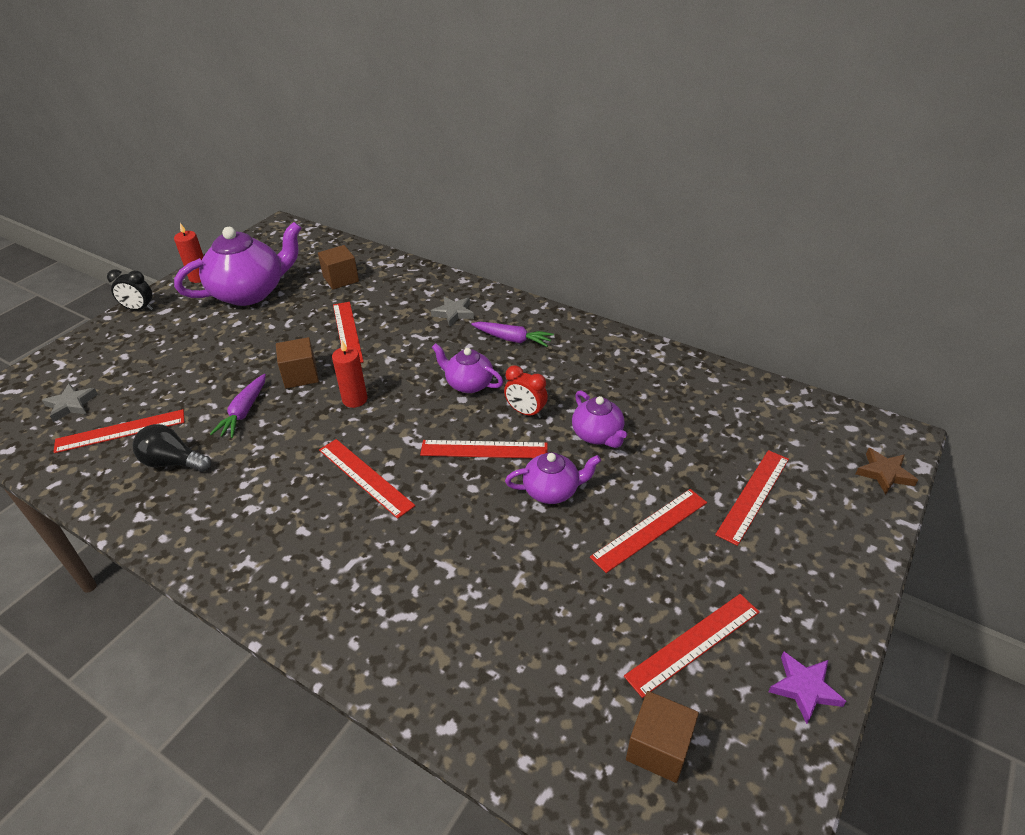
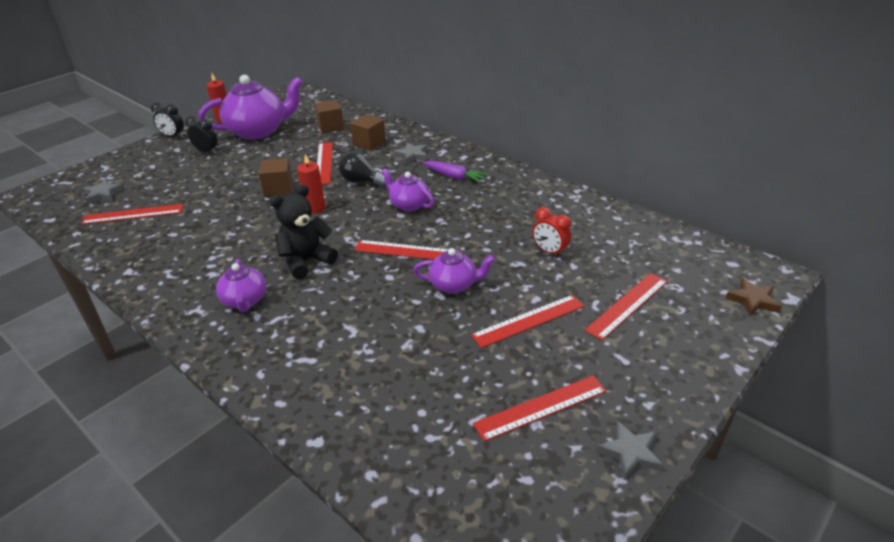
camera: 10 degrees right, 5 degrees down
black light bulb [132,424,211,472] -> black light bulb moved to [338,152,386,188]
purple carrot [210,374,266,438] -> none
red ruler [319,439,415,519] -> black teddy bear [270,184,338,279]
red clock [504,366,548,418] -> red clock moved to [532,207,571,257]
purple teapot [572,391,627,448] -> purple teapot moved to [216,259,266,312]
brown cube [626,691,699,783] -> brown cube moved to [350,114,386,151]
purple star [768,651,846,724] -> grey star [597,421,664,480]
none -> black clock [186,116,217,154]

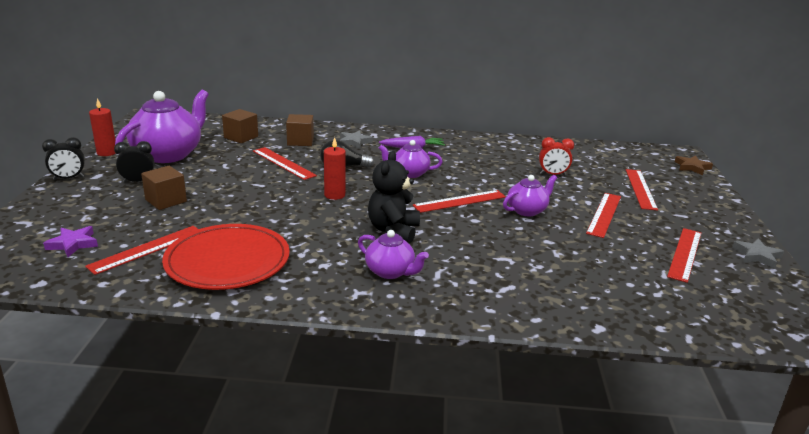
camera: 40 degrees left, 10 degrees down
grey star [83,179,125,205] -> purple star [43,226,98,257]
brown cube [259,158,293,197] -> brown cube moved to [141,166,187,210]
none -> red plate [162,224,290,290]

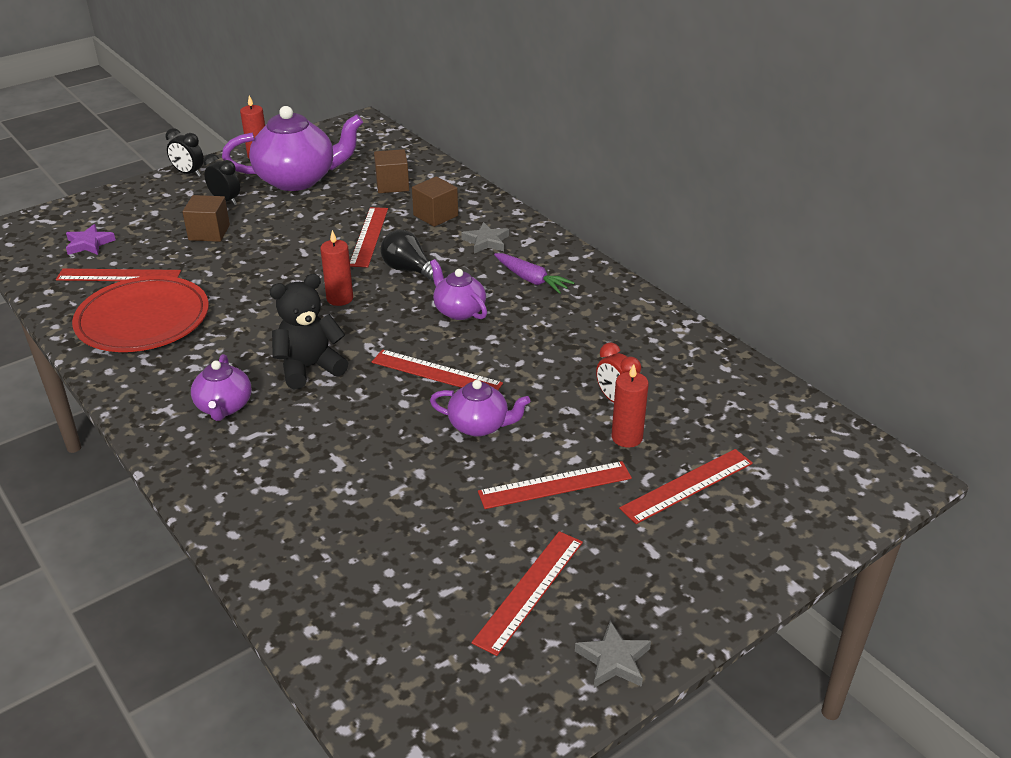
camera: 50 degrees right, 10 degrees up
red ruler [667,228,701,283] -> red ruler turned 45 degrees counterclockwise [472,531,583,656]
brown star [674,155,713,175] -> none
none -> red candle [612,364,649,448]

